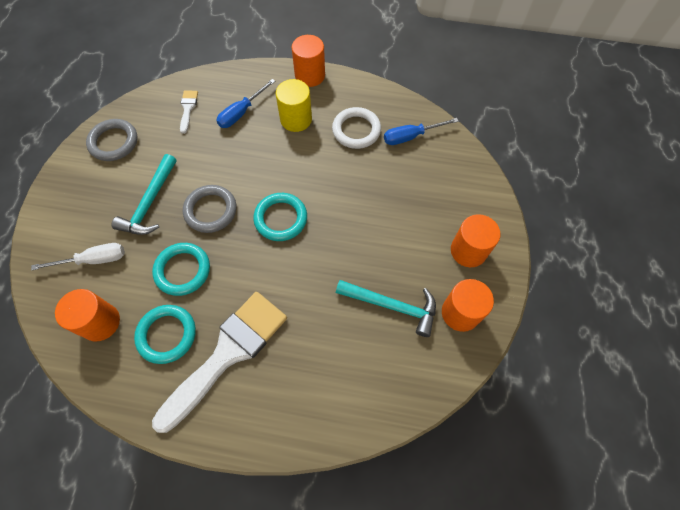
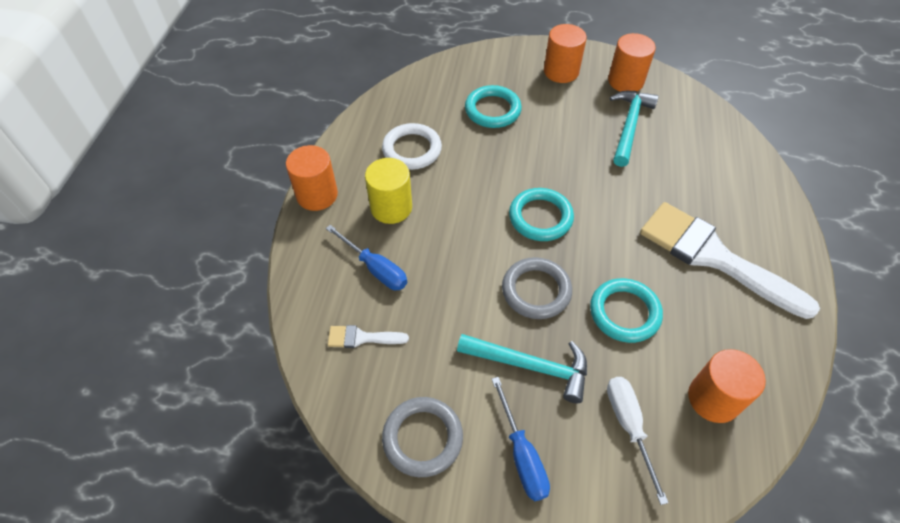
camera: 90 degrees left, 10 degrees down
turquoise ring [134,305,196,364] -> turquoise ring moved to [465,85,522,128]
blue screwdriver [384,118,459,145] -> blue screwdriver moved to [492,377,550,501]

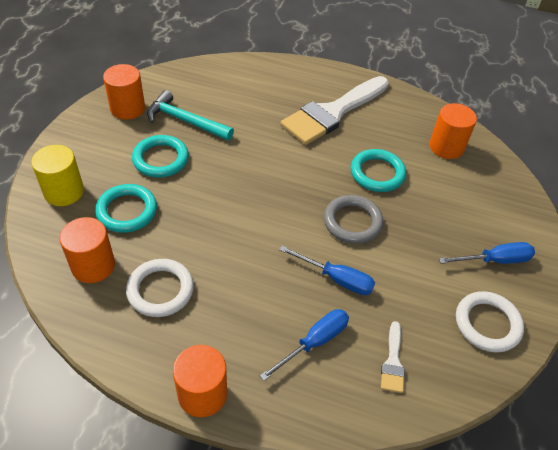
camera: 85 degrees left, 5 degrees down
yellow cylinder [365,158,412,224] -> yellow cylinder moved to [31,145,84,206]
grey ring [382,397,463,477] -> white ring [456,291,524,353]
turquoise hammer [457,334,587,403] -> none
turquoise ring [509,188,574,241] -> turquoise ring moved to [132,135,189,178]
orange cylinder [544,24,587,83] -> orange cylinder moved to [59,217,115,283]
white screwdriver [607,377,669,505] -> none
none -> blue screwdriver [279,246,375,295]

